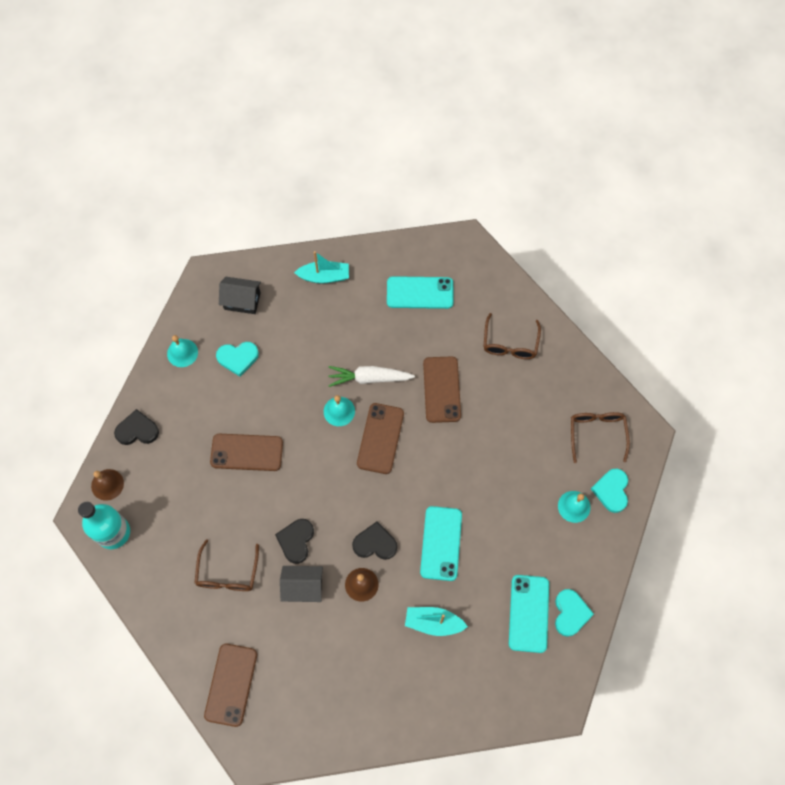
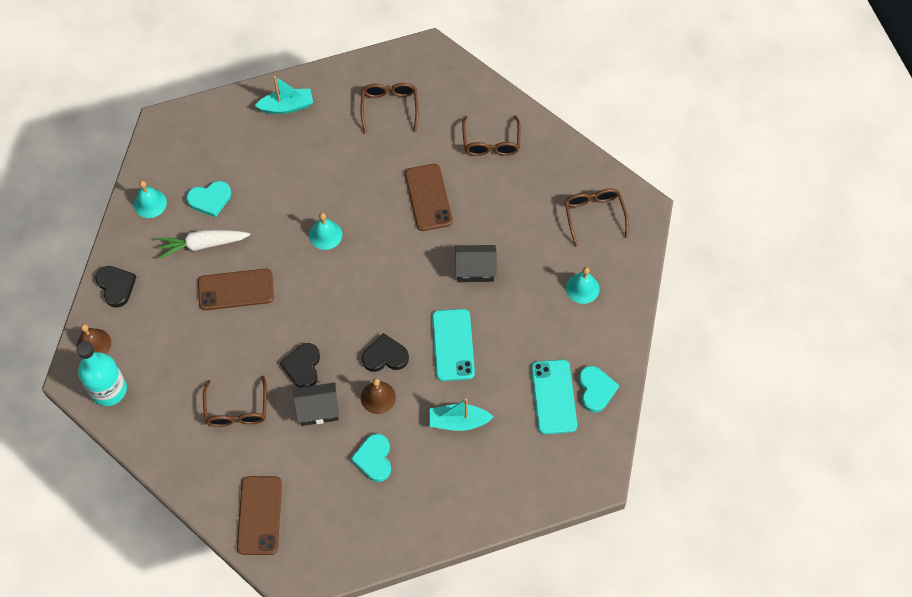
camera: 10 degrees left, 5 degrees down
black heart [114,409,159,445] -> black heart turned 75 degrees clockwise [95,266,136,308]
black house [219,277,261,314] -> black house moved to [455,245,497,282]
white carrot [328,366,415,387] -> white carrot moved to [157,230,250,259]
brown phone [357,403,404,474] -> none
turquoise phone [387,276,453,309] -> brown glasses [360,83,419,134]
turquoise heart [591,469,628,513] -> turquoise heart moved to [351,434,391,482]

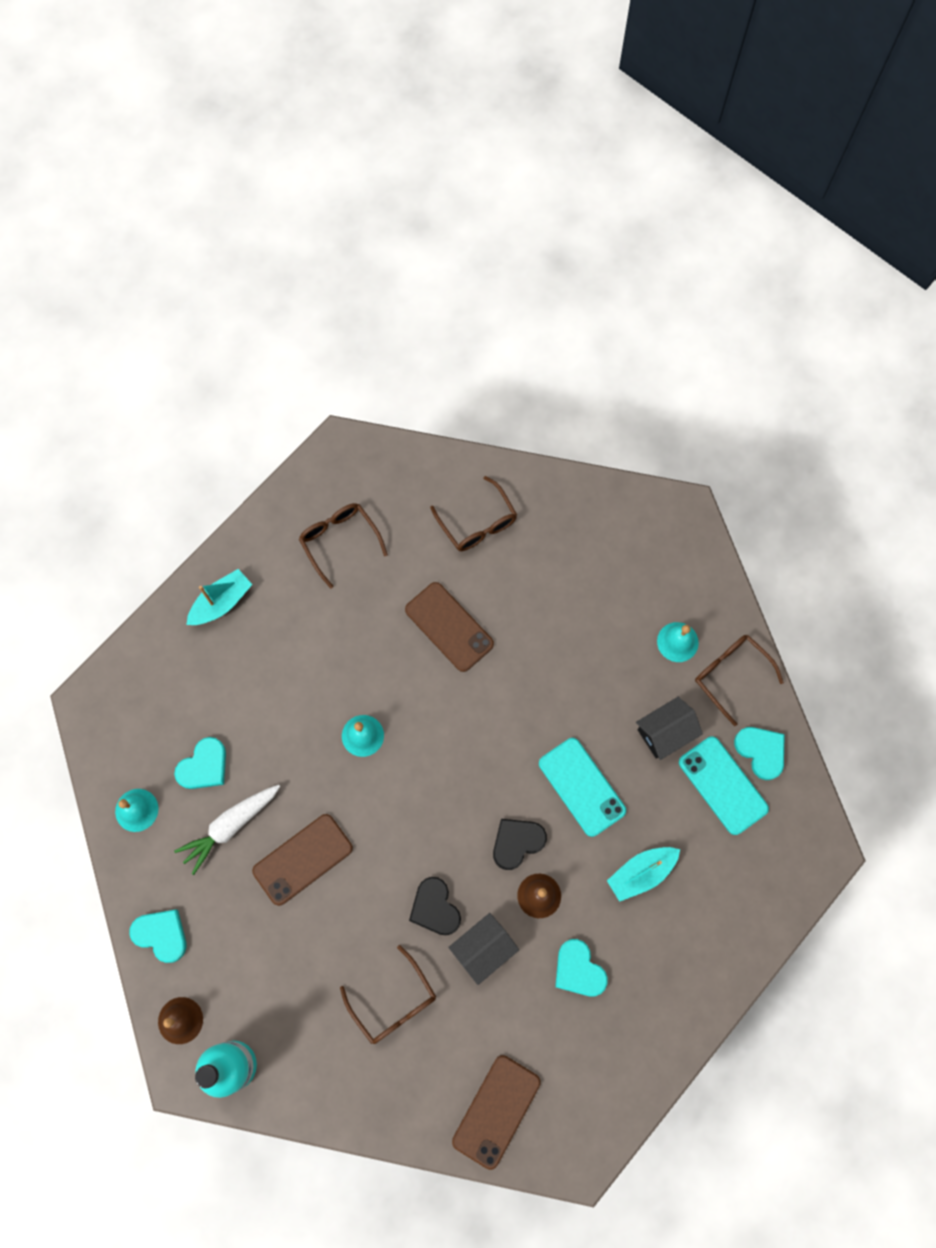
camera: 30 degrees left, 10 degrees up
black heart [95,266,136,308] -> turquoise heart [129,909,186,963]
brown phone [237,476,282,555] -> brown phone turned 60 degrees clockwise [452,1055,541,1170]
black house [455,245,497,282] -> black house moved to [636,697,703,760]
brown glasses [564,188,629,247] -> brown glasses moved to [695,635,784,726]

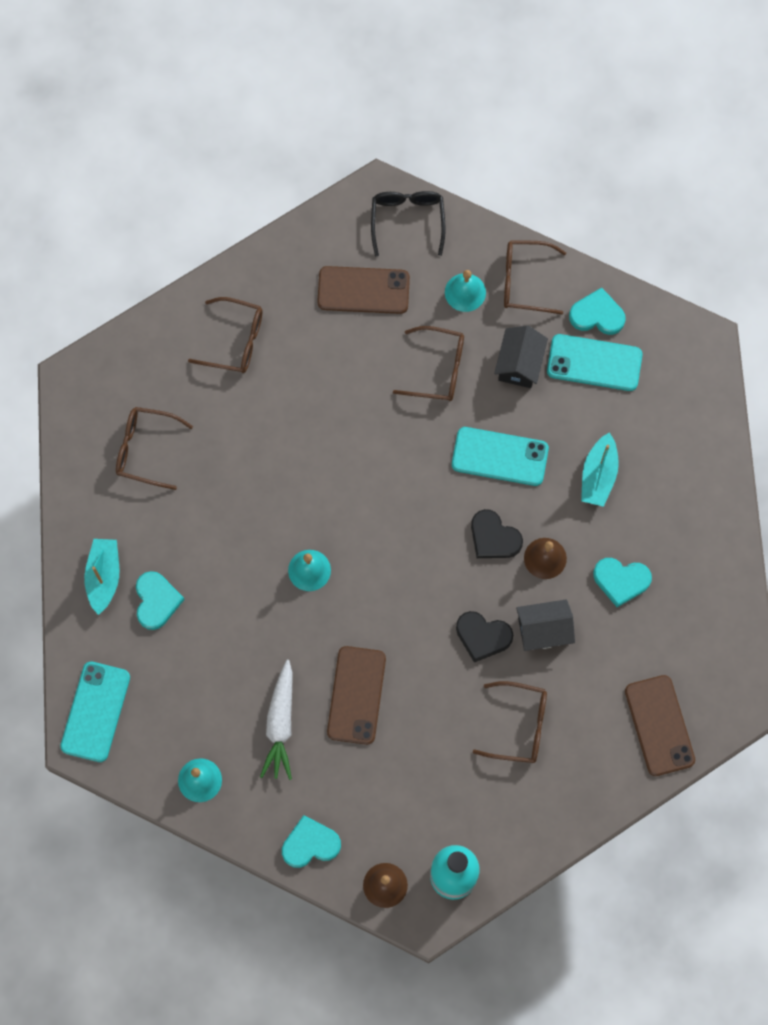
camera: 45 degrees left, 0 degrees up
turquoise heart [174,737,226,789] -> turquoise heart moved to [136,571,185,630]
brown phone [405,582,494,672] -> brown phone moved to [317,266,410,314]
black house [448,913,519,985] -> black house turned 75 degrees clockwise [516,599,575,651]
black heart [493,819,547,870] -> black heart turned 60 degrees counterclockwise [471,509,523,558]
none -> turquoise phone [60,662,130,762]
none -> black glasses [371,191,446,256]
none -> brown glasses [393,326,464,401]

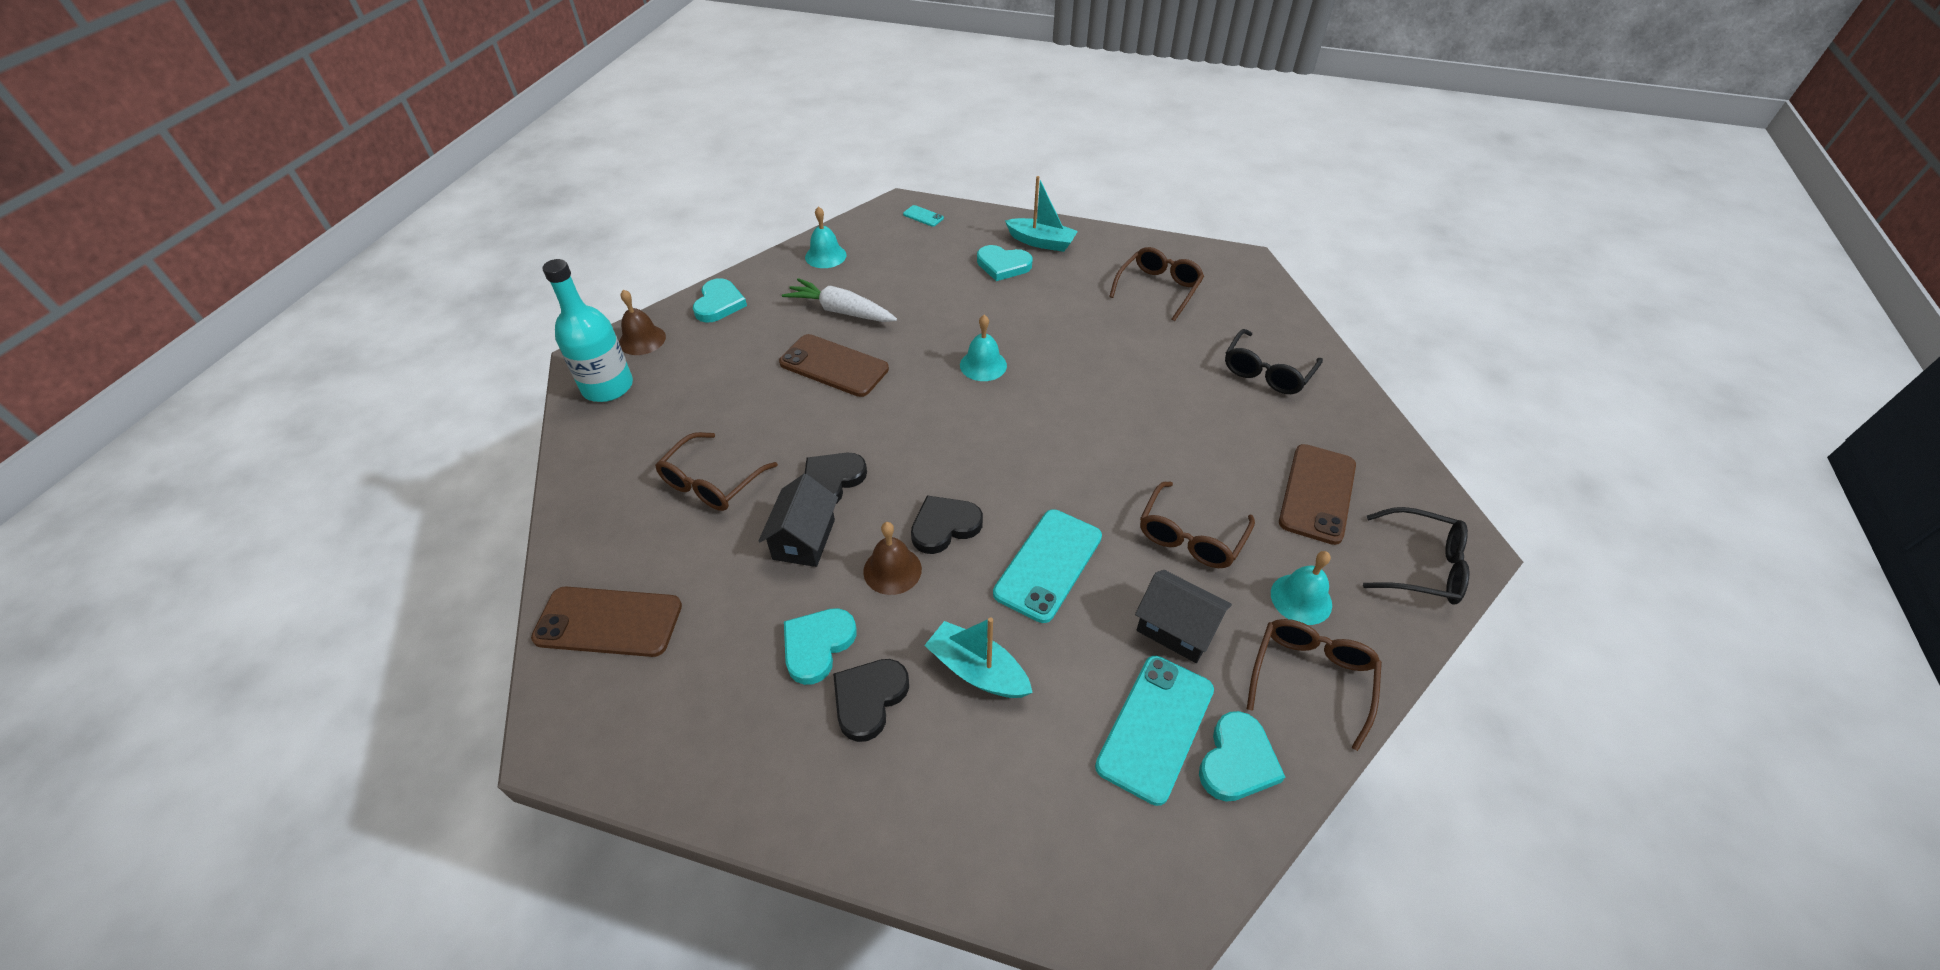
camera: 110 degrees right, 25 degrees down
turquoise phone [60,662,130,762] -> turquoise phone [903,205,944,227], size x0.45
brown glasses [188,297,263,373] -> black glasses [1225,329,1323,394]
none -> black heart [833,659,909,742]

